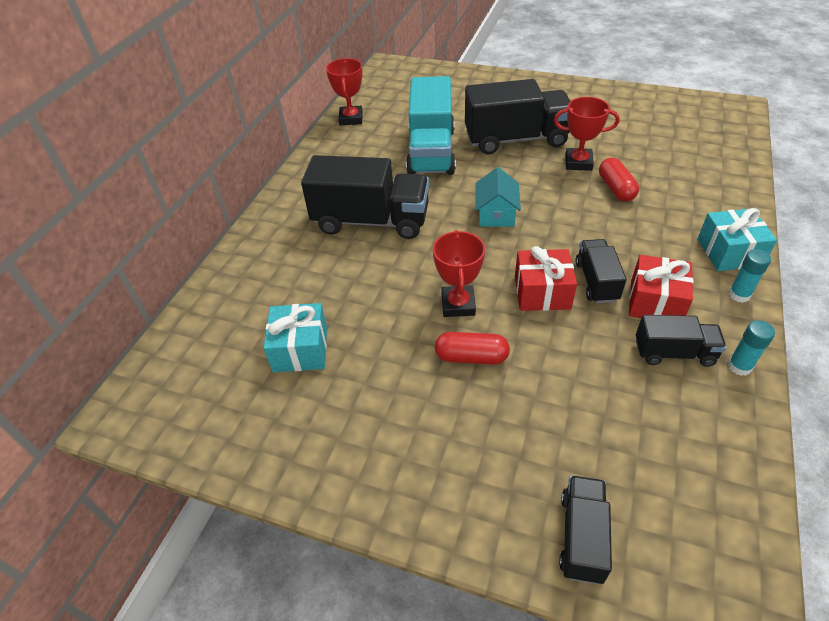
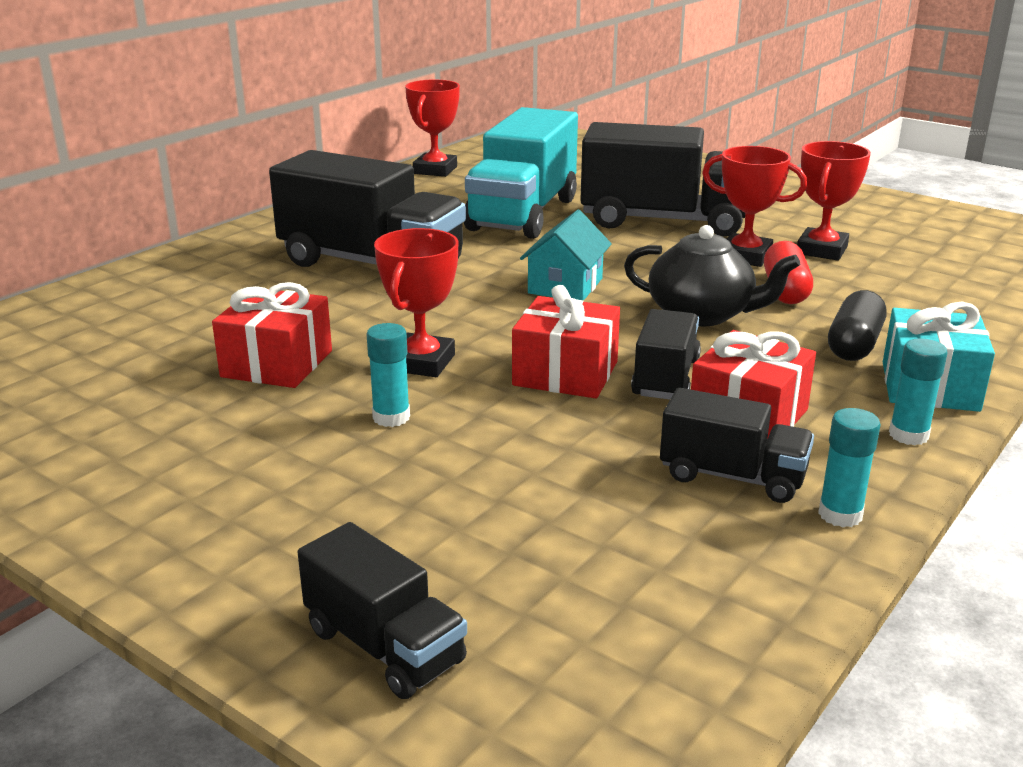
camera: 15 degrees right, 20 degrees down
turquoise gift [263,303,327,372] -> none
red capsule [435,332,510,365] -> turquoise glue stick [367,323,410,427]
black truck [559,475,612,584] -> black truck turned 105 degrees clockwise [297,522,467,699]
none -> red gift [212,282,332,388]
none -> black teapot [624,225,800,326]
none -> red trophy [797,141,871,260]
none -> black capsule [828,290,886,361]

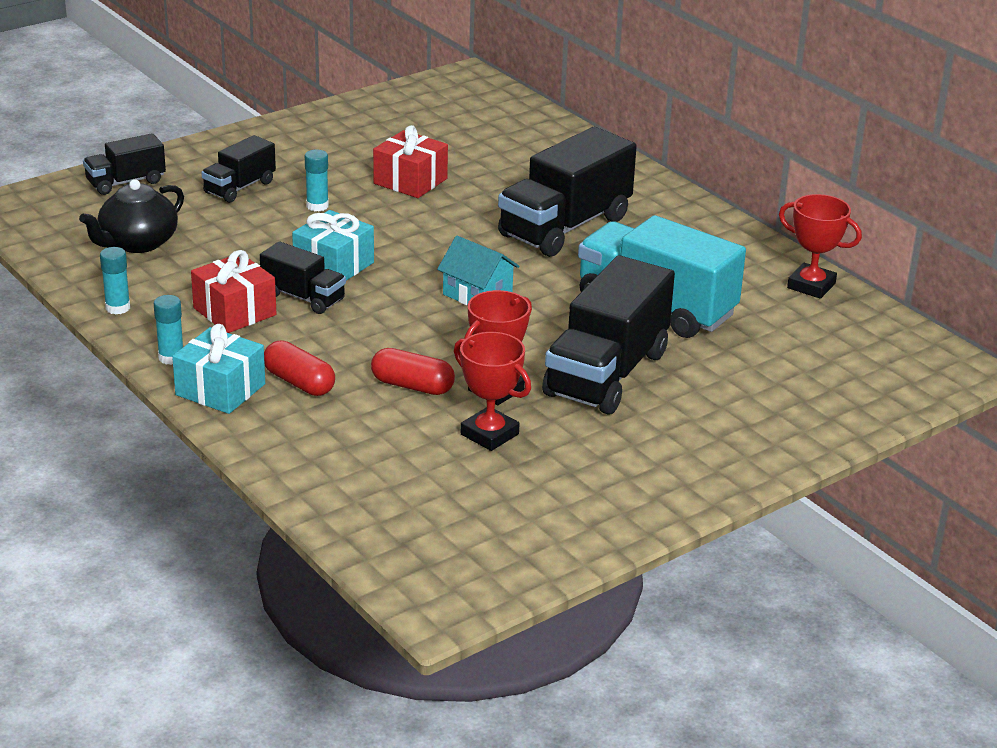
camera: 105 degrees right, 5 degrees up
red trophy [374,228,458,377] -> none
red gift [512,285,620,398] -> turquoise gift [292,210,374,281]
black teapot [624,225,800,326] -> black teapot moved to [79,179,184,253]
black truck [660,388,814,503] -> black truck moved to [201,135,276,203]
black capsule [828,290,886,361] -> red capsule [264,340,335,396]

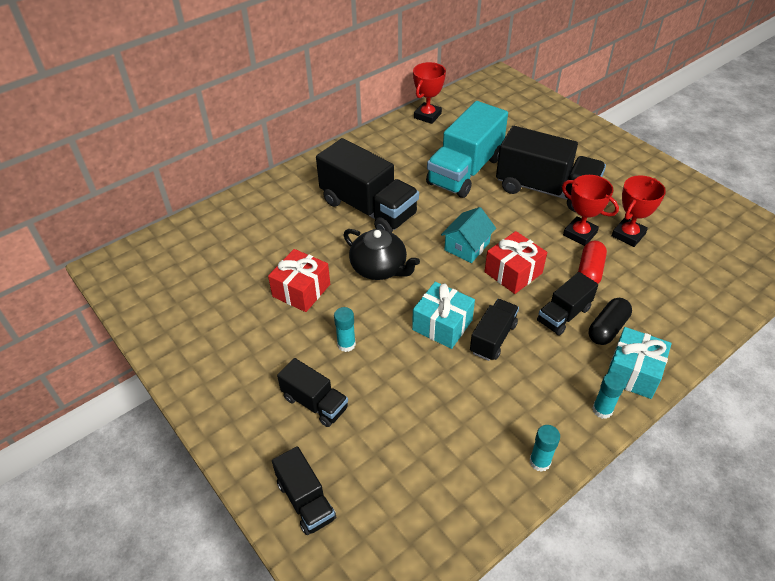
camera: 90 degrees left, 15 degrees up
black teapot [79,179,184,253] -> black teapot moved to [343,229,420,280]
red gift [191,250,276,333] -> red gift moved to [484,231,547,294]
red capsule [264,340,335,396] -> black capsule [589,298,632,345]
none -> black truck [537,272,598,336]

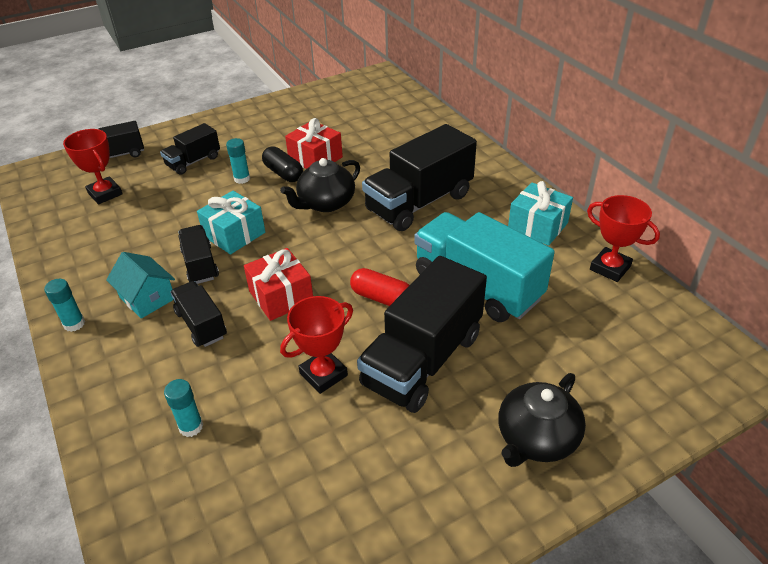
camera: 100 degrees right, 5 degrees down
turquoise house [441,207,496,263] -> turquoise house moved to [106,252,175,319]
black truck [470,299,519,361] -> black truck turned 150 degrees counterclockwise [178,225,219,284]
turquoise glue stick [530,425,560,472] -> turquoise glue stick moved to [164,379,203,437]
red capsule [578,241,607,284] -> red capsule moved to [350,268,410,306]
black capsule [589,298,632,345] -> black capsule moved to [262,146,303,182]
turquoise gift [607,327,672,399] -> turquoise gift moved to [508,181,573,246]
red trophy [612,175,666,247] -> red trophy moved to [63,129,123,204]
none -> black teapot [498,373,586,467]

